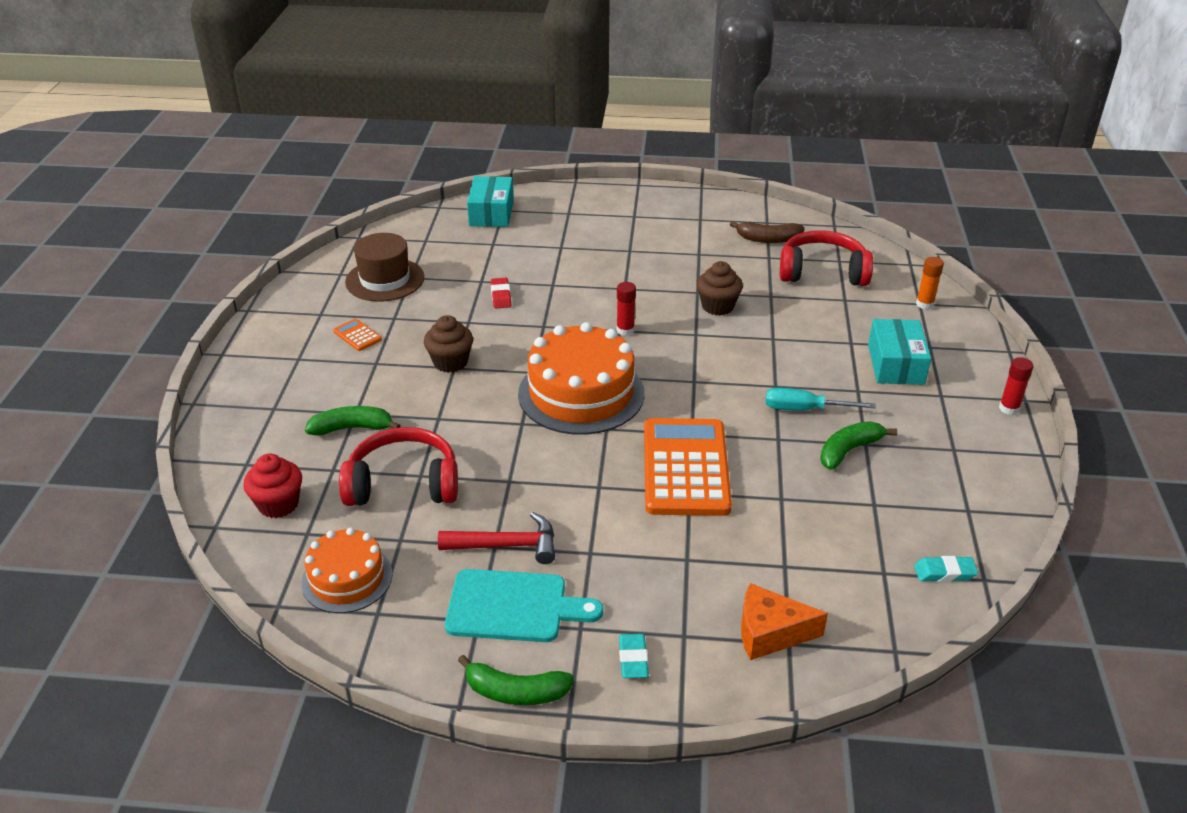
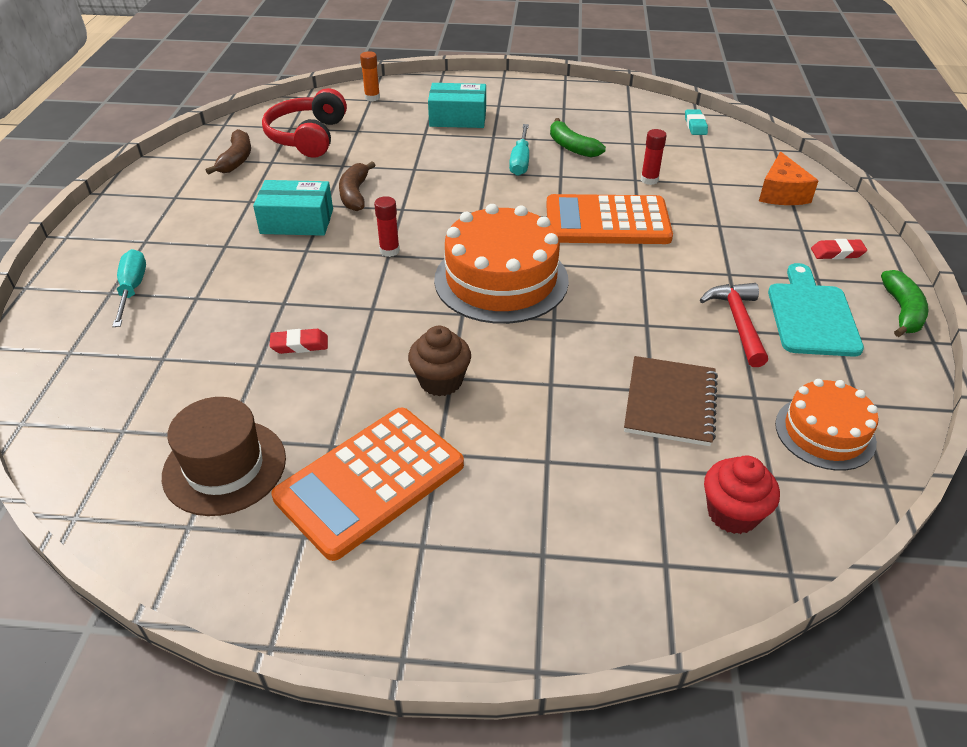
camera: 90 degrees left, 5 degrees up
green banana [305,406,401,436] -> none
orange calculator [333,319,382,351] -> orange calculator [271,407,464,561], size x2.48
red headphones [339,427,458,506] -> brown notebook [624,356,718,446]
turquoise box [467,176,514,227] -> turquoise box moved to [253,180,333,236]
turquoise eraser [619,634,649,678] -> red eraser [811,239,867,259]
brown cupcake [697,261,743,315] -> brown banana [339,161,376,211]
red glue stick [999,357,1034,415] -> red glue stick moved to [641,129,667,185]
none -> turquoise screwdriver [112,249,146,327]

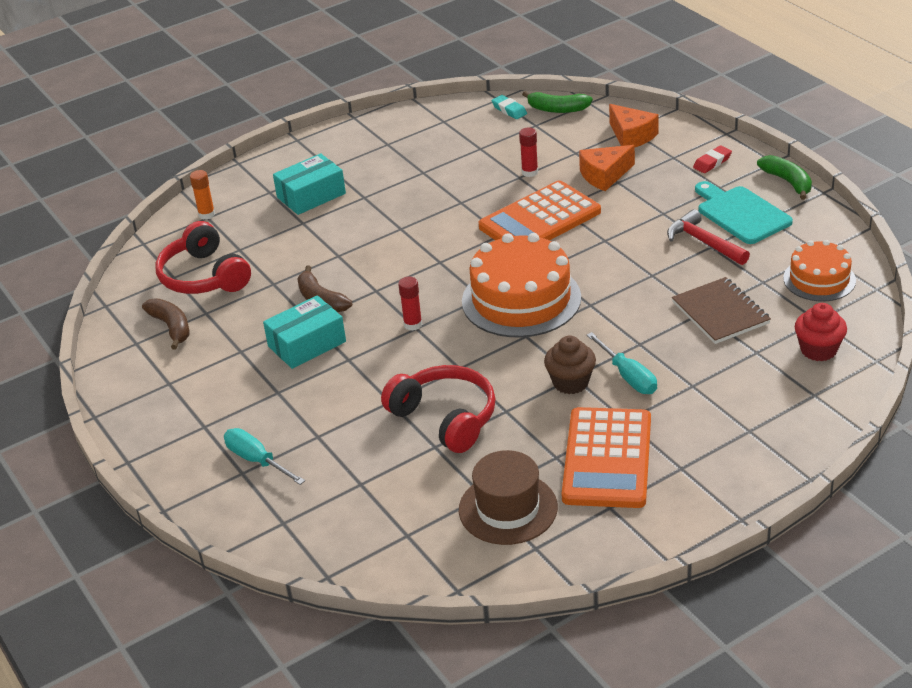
camera: 35 degrees left, 5 degrees down
red eraser [270,329,328,354] -> red headphones [381,365,496,453]
turquoise screwdriver [509,124,529,176] -> turquoise screwdriver moved to [587,332,657,394]
green banana [550,118,606,157] -> green banana moved to [522,91,593,113]
none -> orange cheese [579,145,635,191]

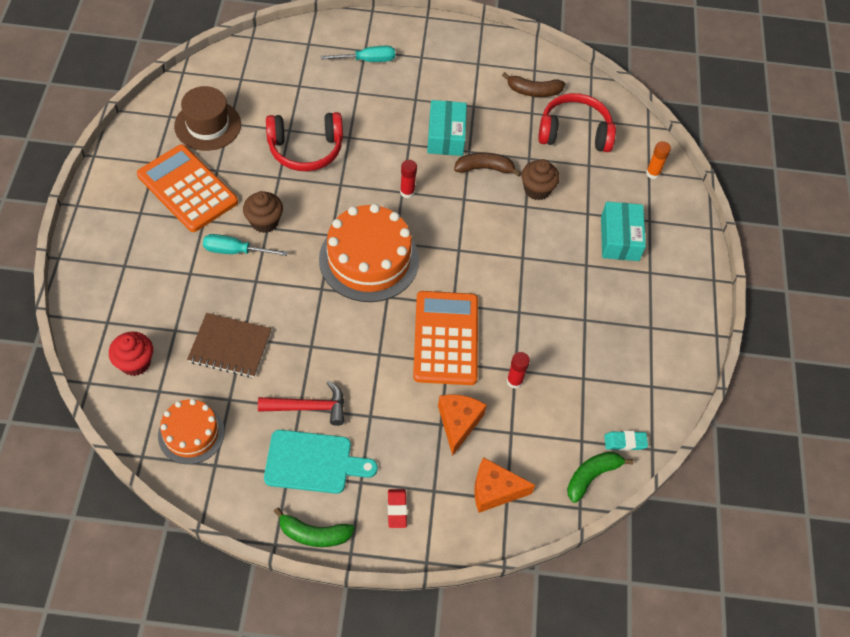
camera: 120 degrees right, 20 degrees up
none -> brown cupcake [521,159,560,200]

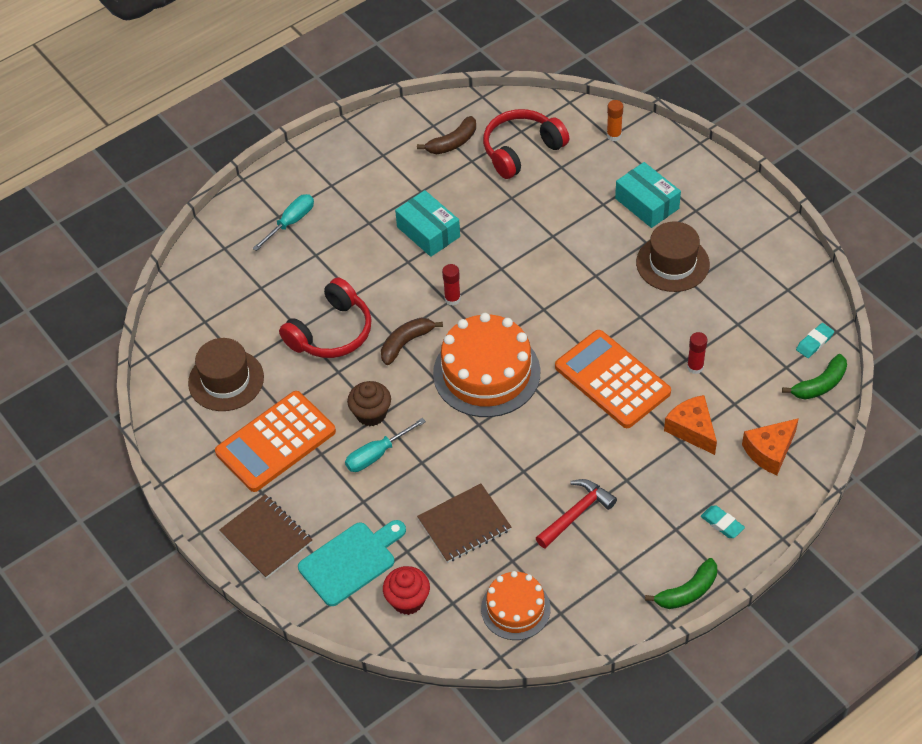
camera: 35 degrees left, 5 degrees down
orange calculator [137,144,238,232] -> orange calculator turned 45 degrees counterclockwise [215,391,336,492]
turquoise cutting board [264,430,378,494] -> turquoise cutting board moved to [298,520,406,606]
red eraser [388,489,407,528] -> turquoise eraser [701,505,745,538]
brown banana [454,152,521,177] -> brown banana moved to [381,318,443,365]
brown cupcake [521,159,560,200] -> none
green banana [567,451,634,503] -> green banana turned 135 degrees counterclockwise [782,354,847,399]
none -> brown notebook [219,494,312,579]
none -> brown hat [636,222,710,292]

